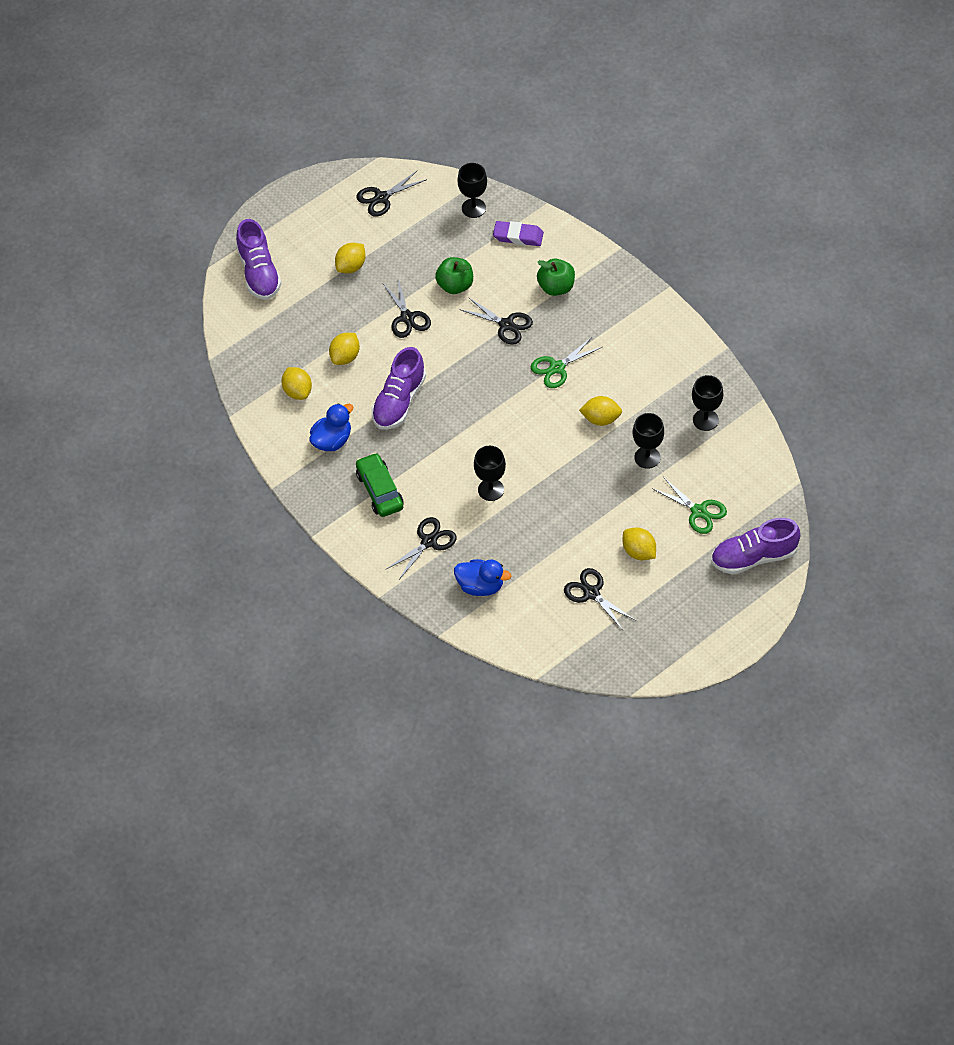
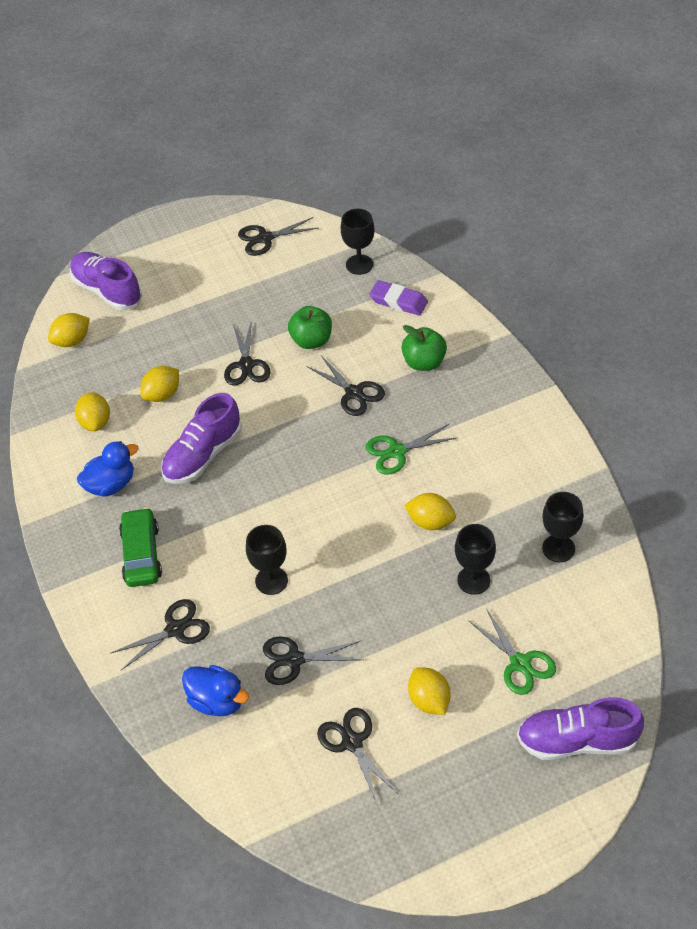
camera: 15 degrees right, 5 degrees down
purple shoe [236,219,282,300] -> purple shoe turned 135 degrees clockwise [70,252,142,310]
yellow lemon [335,243,366,274] -> yellow lemon moved to [48,313,90,347]
none -> black scissors [263,636,363,685]

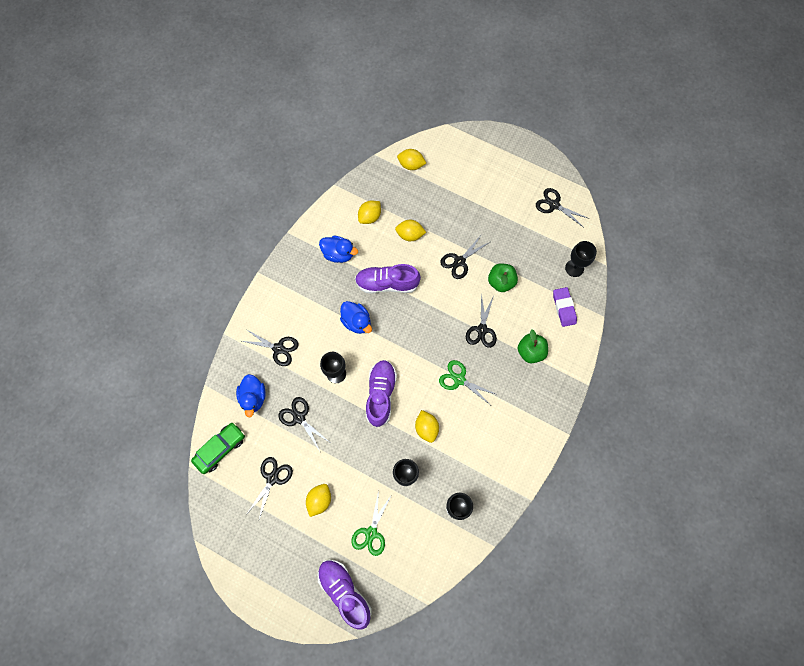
camera: 50 degrees right, 20 degrees up
purple shoe [70,252,142,310] -> purple shoe moved to [366,360,397,427]
green car [119,507,162,587] -> green car moved to [191,422,245,474]
none -> blue duck [340,301,372,334]

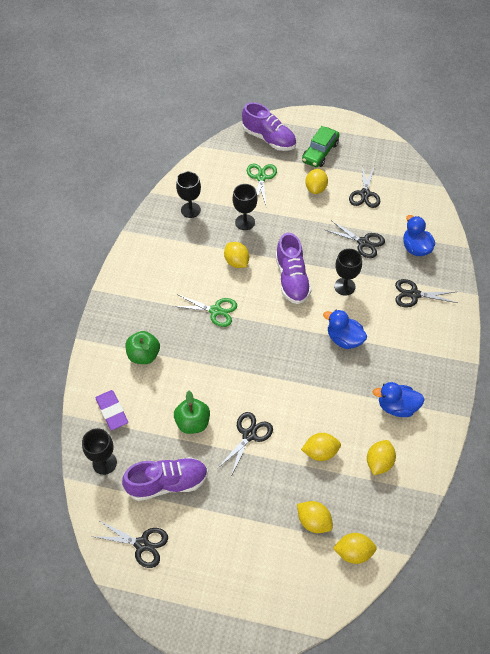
camera: 165 degrees right, 15 degrees down
green car [191,422,245,474] -> green car moved to [302,126,340,167]
purple shoe [355,264,421,294] -> purple shoe moved to [122,457,208,501]
black scissors [466,294,497,348] -> none
none -> yellow lemon [297,501,333,533]

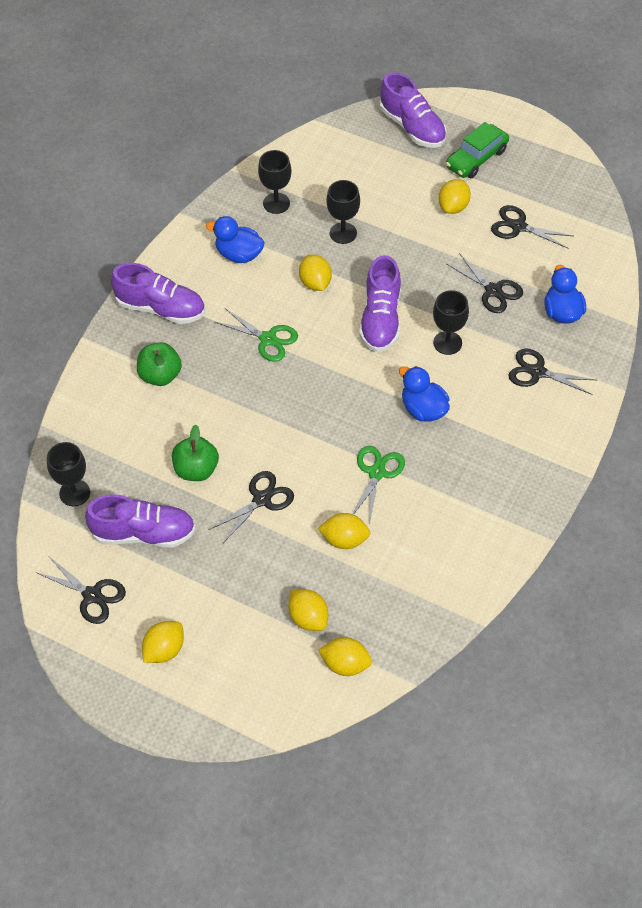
camera: 15 degrees right, 0 degrees up
purple eraser [96,390,128,430] -> none
green scissors [247,164,277,205] -> green scissors moved to [352,446,405,525]
black scissors [349,166,380,208] -> black scissors turned 90 degrees clockwise [491,205,573,248]
yellow lemon [367,440,396,475] -> yellow lemon moved to [142,621,184,663]
blue duck [373,382,425,417] -> blue duck moved to [206,216,265,263]
none -> purple shoe [111,263,205,324]

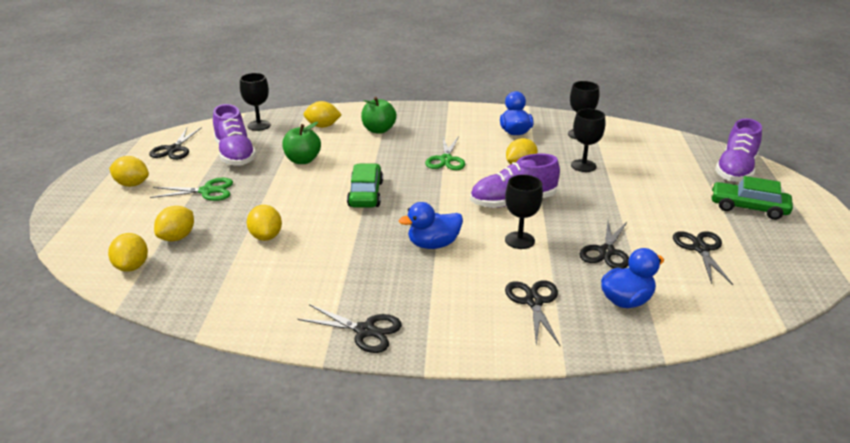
camera: 65 degrees right, 25 degrees down
purple shoe [111,263,205,324] -> none
black scissors [209,471,294,543] -> black scissors moved to [298,304,402,353]
green scissors [352,446,405,525] -> green scissors moved to [150,178,233,201]
blue duck [399,366,450,422] -> blue duck turned 135 degrees counterclockwise [399,202,463,249]
yellow lemon [439,179,471,214] -> yellow lemon moved to [303,101,342,128]
none -> green car [347,163,383,208]

